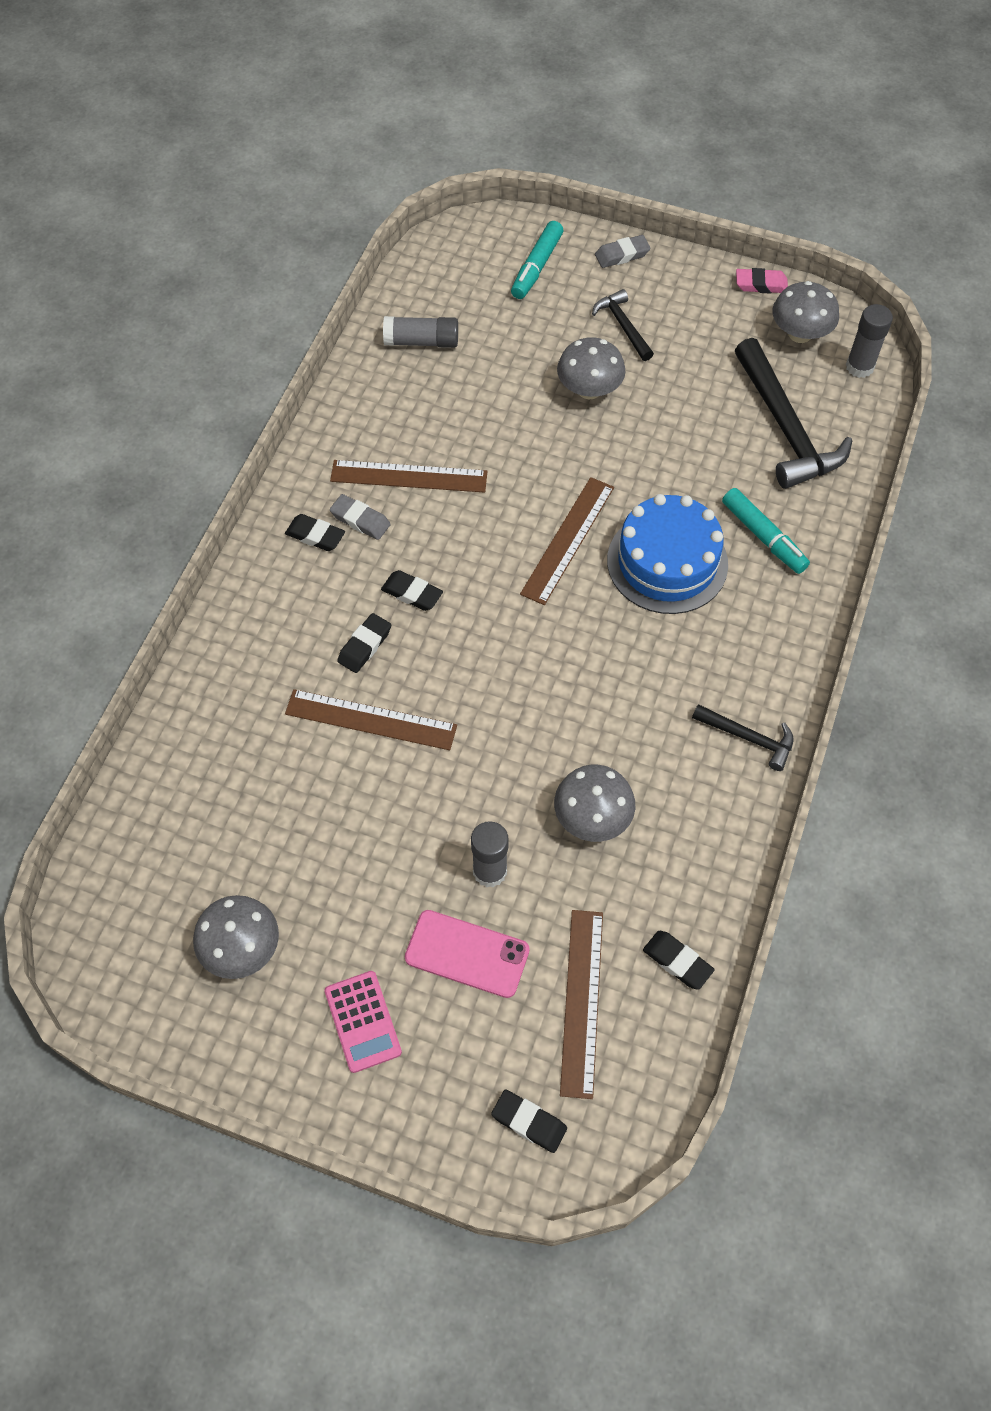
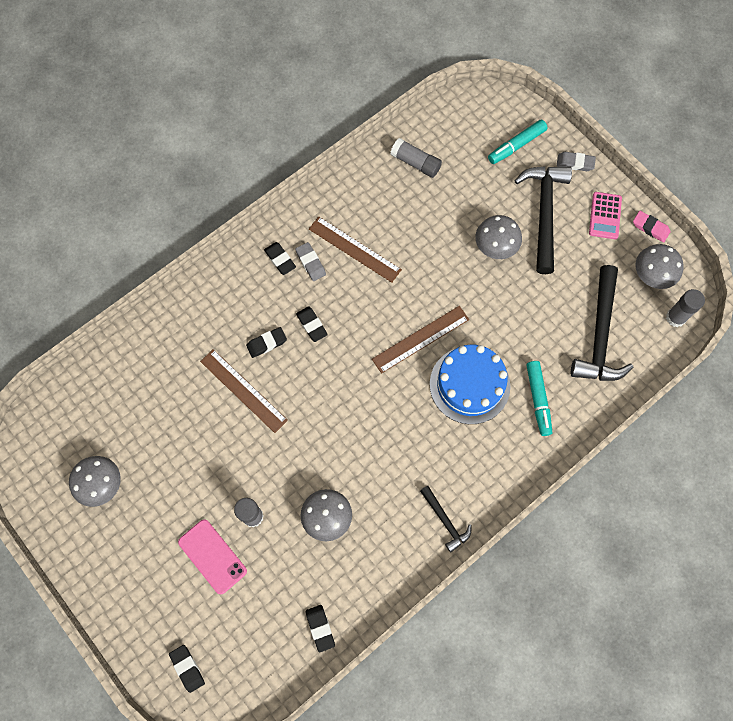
camera: 30 degrees right, 10 degrees up
pink calculator [324,971,402,1073] -> pink calculator moved to [589,192,622,239]
brown ruler [560,910,603,1099] -> none
black hammer [592,289,654,361] -> black hammer [515,166,572,274], size x1.92

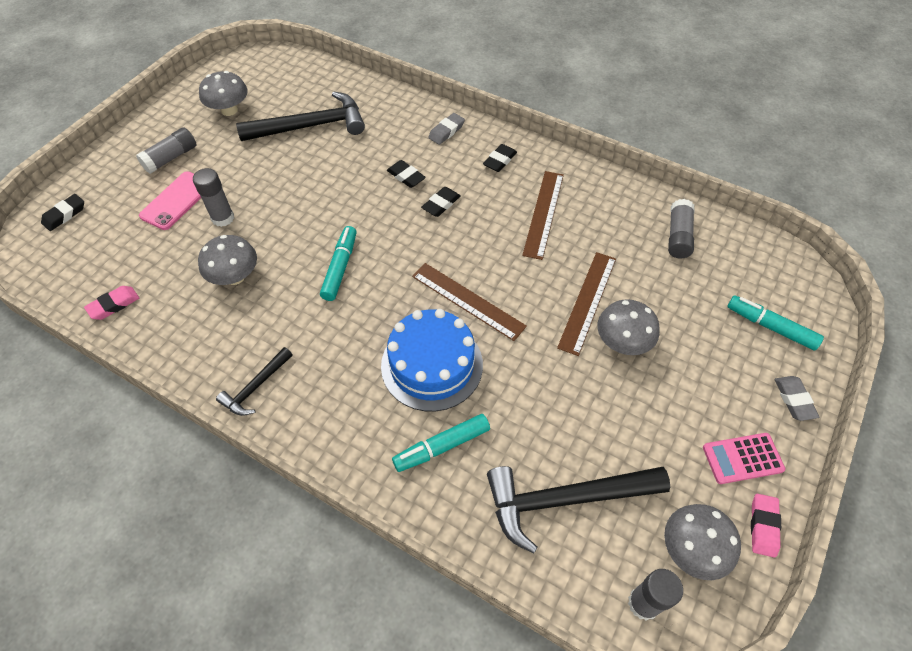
camera: 70 degrees right, 15 degrees down
brown ruler [200,349,288,433] -> brown ruler moved to [557,252,616,356]
grey eraser [295,242,326,281] -> grey eraser moved to [428,113,465,145]
black eraser [306,605,335,653] -> pink eraser [84,286,139,320]
black hammer [515,166,572,274] -> black hammer moved to [236,92,365,141]
none -> grey glue stick [136,127,197,174]
none -> turquoise marker [320,226,357,301]

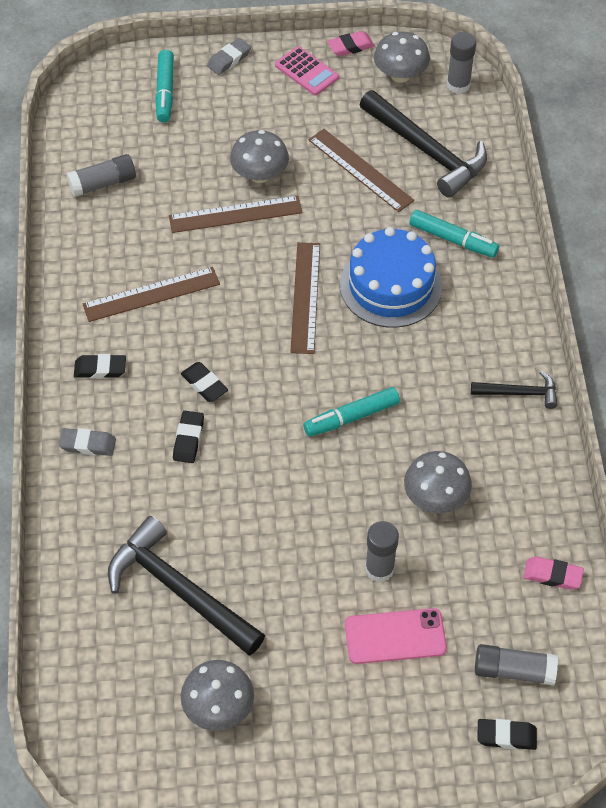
camera: 125 degrees left, 0 degrees up
grey glue stick [136,127,197,174] -> grey glue stick moved to [475,644,558,685]
black eraser [421,187,461,217] -> black eraser turned 45 degrees clockwise [181,362,228,402]
none -> brown ruler [308,129,414,212]

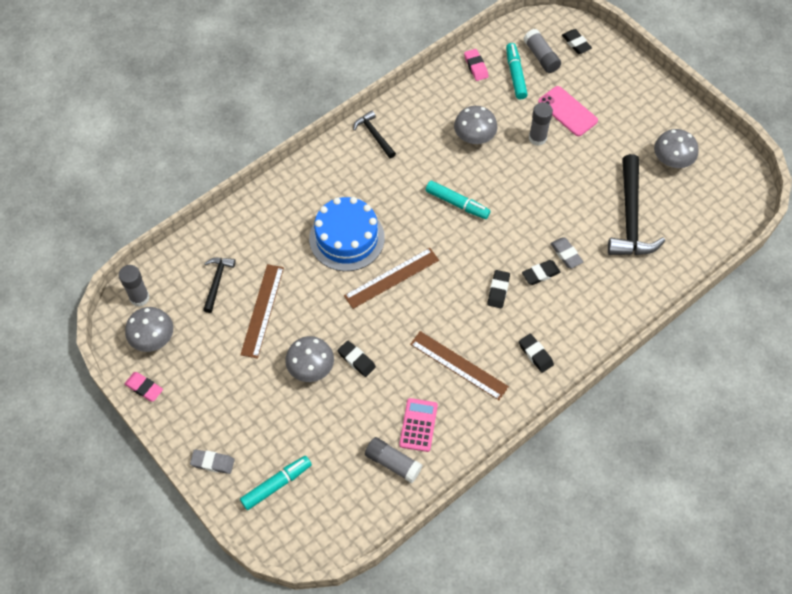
camera: 125 degrees left, 5 degrees up
grey eraser [59,428,116,456] -> grey eraser moved to [550,237,583,268]
brown ruler [169,196,303,233] -> black eraser [337,341,376,377]
pink calculator [275,46,339,95] -> pink calculator moved to [399,398,438,452]
black hammer [360,90,487,198] -> black hammer [203,258,236,313], size x0.52
turquoise marker [409,210,499,258] -> turquoise marker moved to [506,43,528,99]

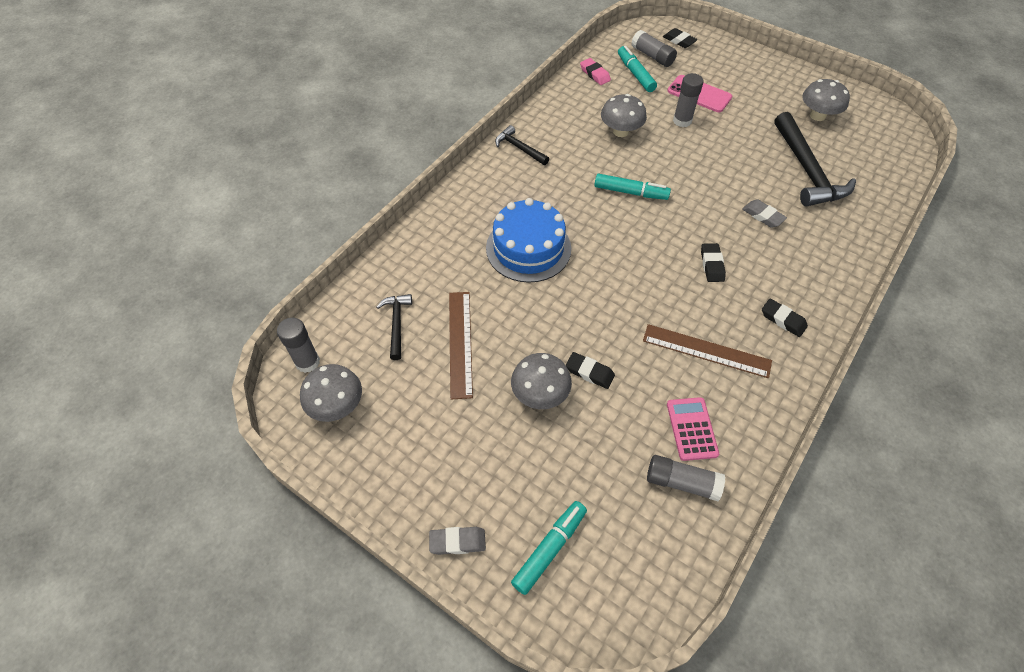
camera: 15 degrees left, 5 degrees down
pink eraser [125,372,163,402] -> none
brown ruler [344,248,439,309] -> none
black eraser [522,260,561,285] -> none

